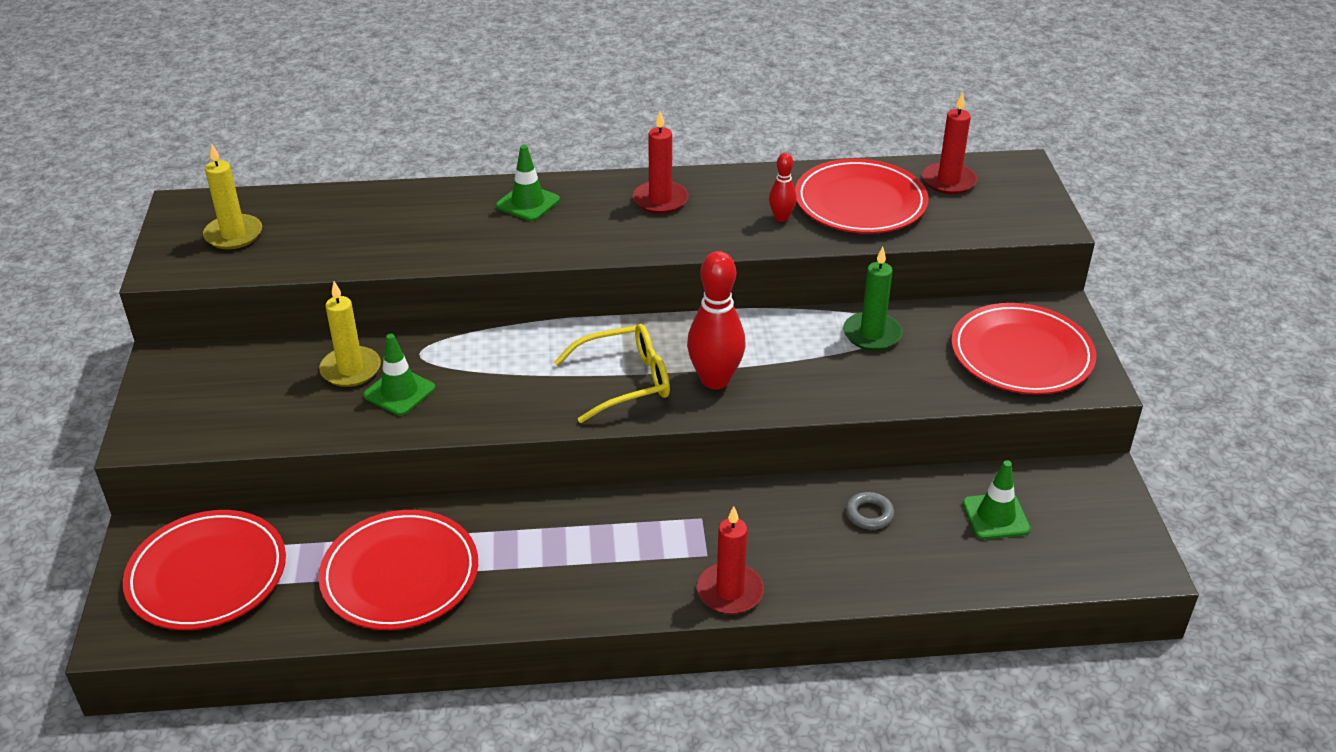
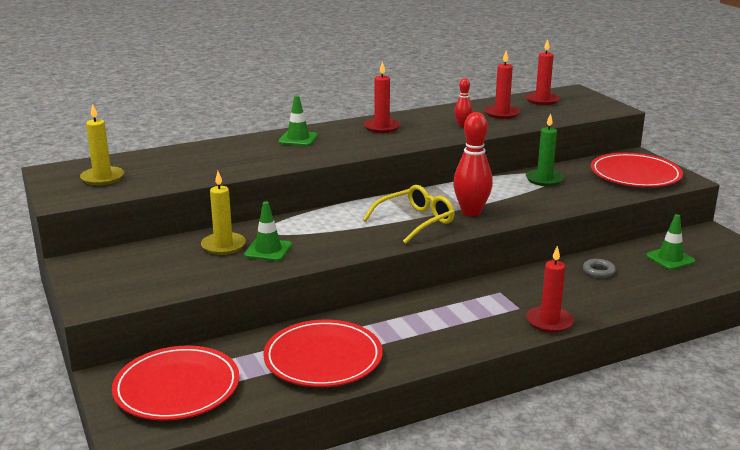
camera: 20 degrees left, 15 degrees down
red plate [795,159,929,234] -> red candle [484,51,520,119]

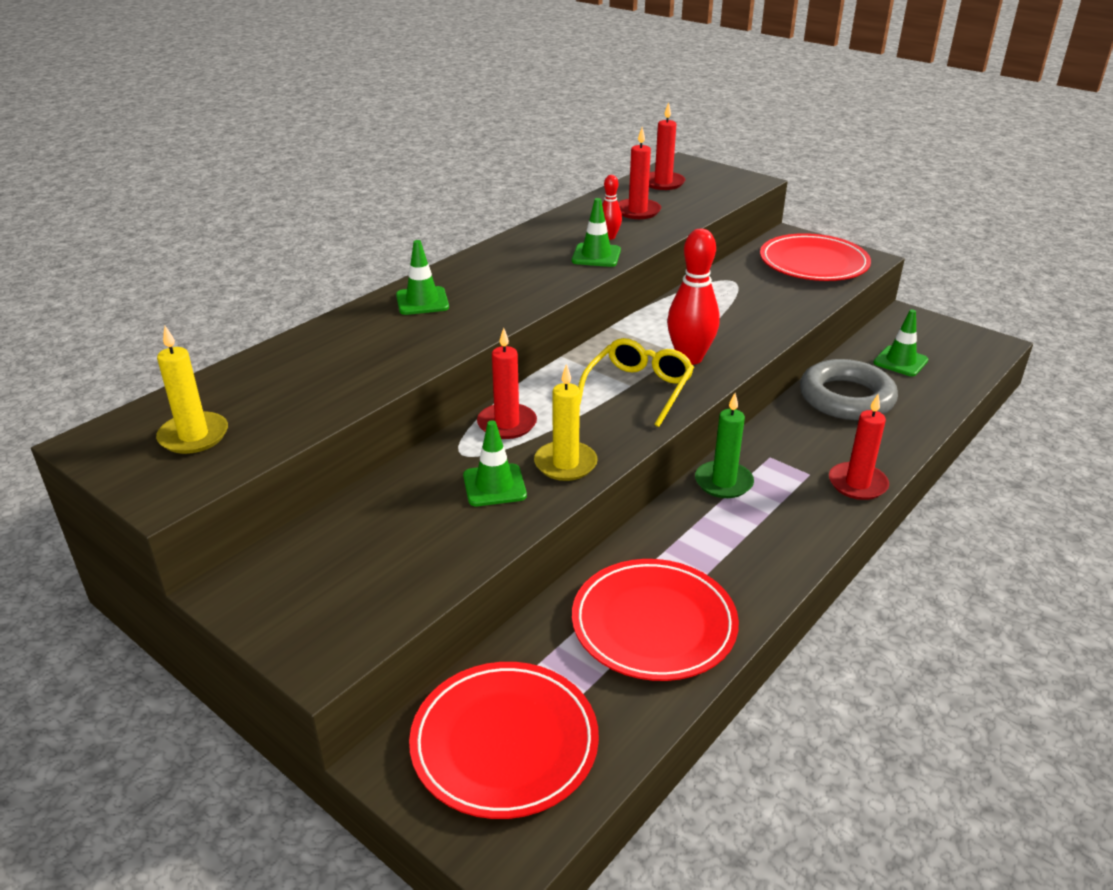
camera: 25 degrees left, 10 degrees up
yellow candle [201,171,246,255] -> yellow candle moved to [534,364,598,481]
red candle [364,61,401,133] -> red candle moved to [477,328,537,439]
green candle [526,113,564,186] -> green candle moved to [695,393,754,498]
grey ring [583,259,616,278] -> grey ring [800,359,898,420], size x2.41
none -> green traffic cone [572,198,621,267]

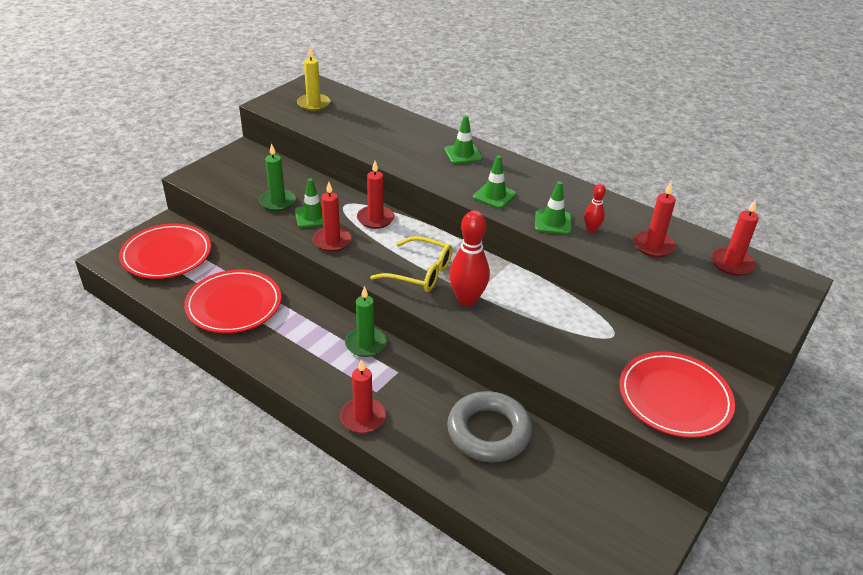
camera: 85 degrees right, 5 degrees up
yellow candle [534,364,598,481] -> red candle [312,182,352,252]
green traffic cone [873,309,928,376] -> green traffic cone moved to [473,155,516,209]
none -> green candle [259,143,296,211]

